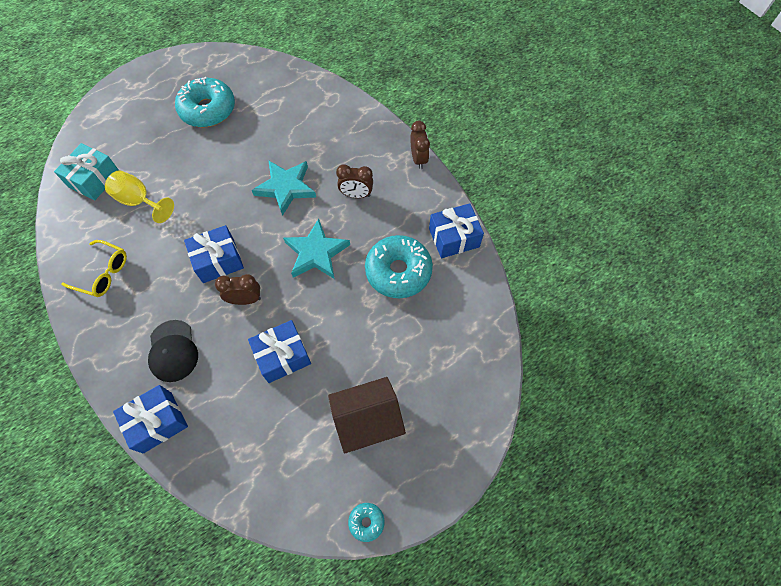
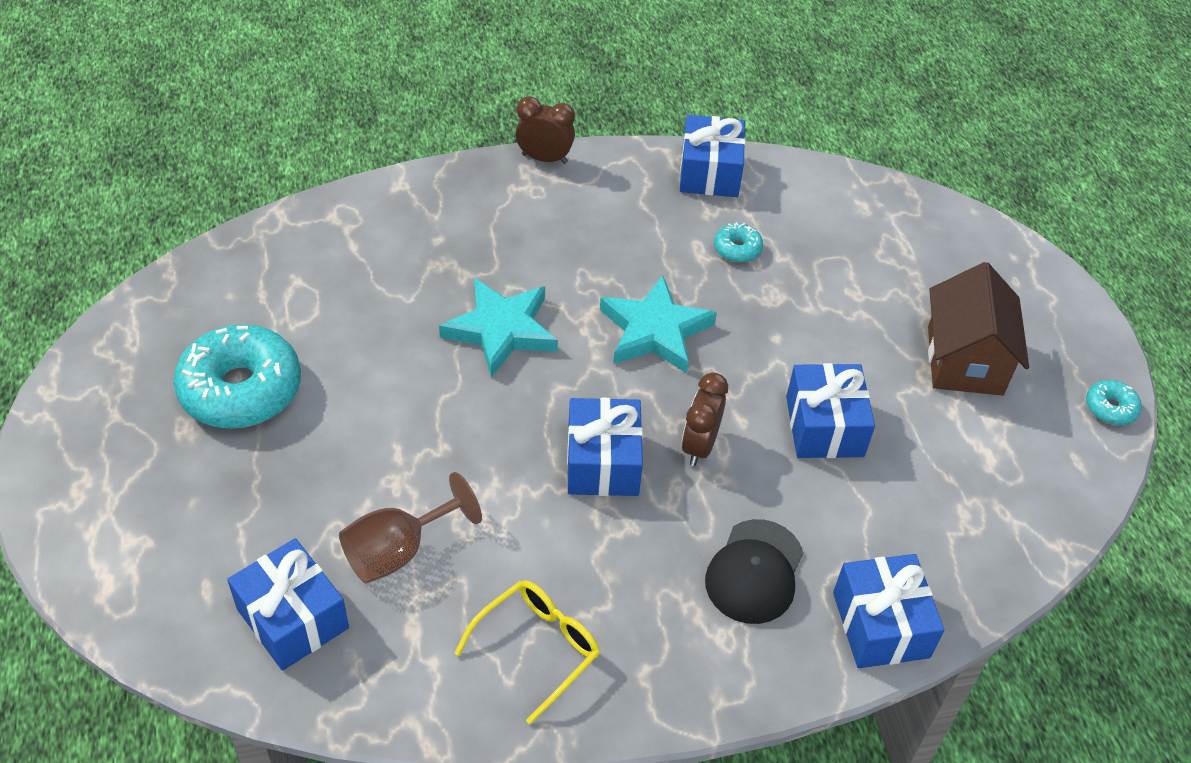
camera: 70 degrees left, 15 degrees down
turquoise gift [54,143,118,201] -> blue gift [227,538,349,671]
yellow goblet [105,170,174,223] -> brown goblet [339,472,482,584]
black cap [148,320,198,382] -> black cap turned 105 degrees clockwise [705,519,803,624]
brown clock [336,164,373,198] -> none
turquoise donut [365,235,433,298] -> turquoise donut [714,222,763,263], size x0.45

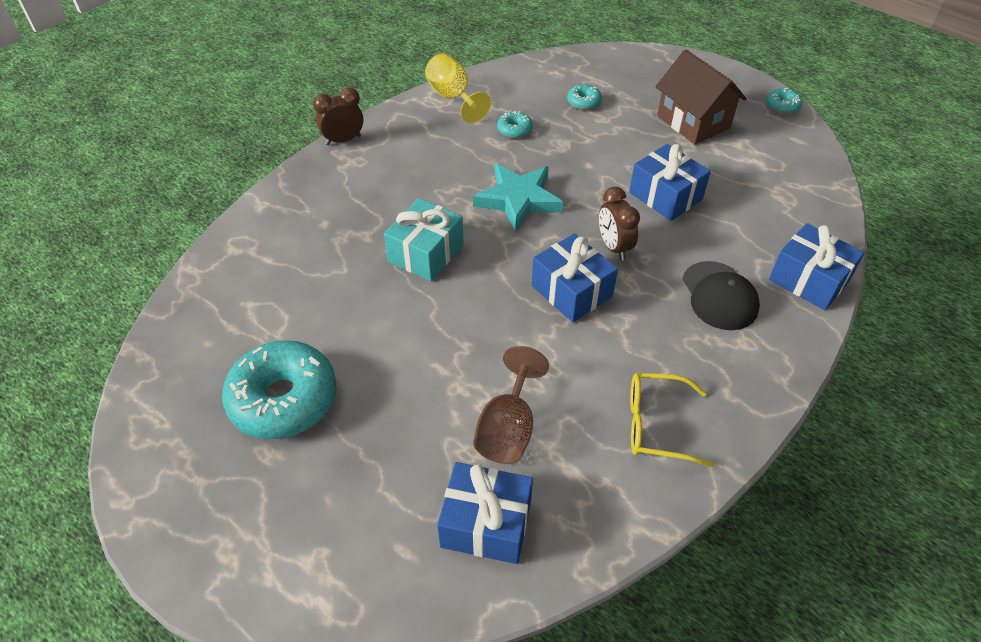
camera: 35 degrees left, 0 degrees up
turquoise star [439,278,558,377] -> turquoise gift [384,198,464,281]
yellow glasses [454,580,600,724] -> yellow glasses turned 90 degrees counterclockwise [630,373,713,467]
blue gift [680,115,745,197] -> yellow goblet [425,53,491,123]
none -> turquoise donut [567,84,602,110]

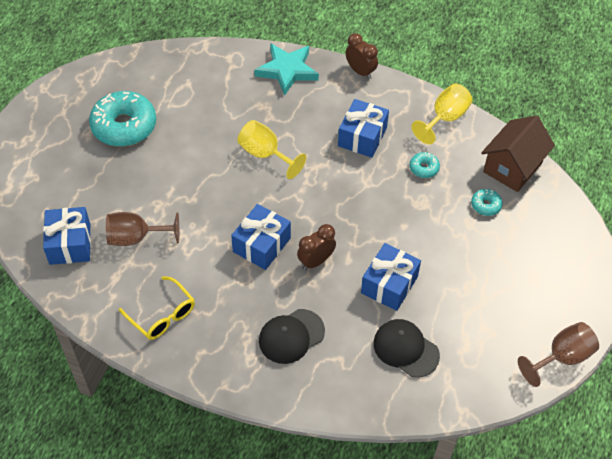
camera: 70 degrees right, 5 degrees up
turquoise gift [384,198,464,281] -> yellow goblet [238,120,306,179]
turquoise star [473,163,564,232] -> turquoise star moved to [254,43,319,96]
yellow glasses [630,373,713,467] -> yellow glasses turned 150 degrees clockwise [119,276,195,340]
brown house [656,50,747,144] -> brown house moved to [481,115,555,192]
turquoise donut [766,88,802,114] -> brown goblet [518,322,599,387]
blue gift [769,223,865,310] -> blue gift moved to [338,99,389,158]
none -> black cap [374,319,440,378]

